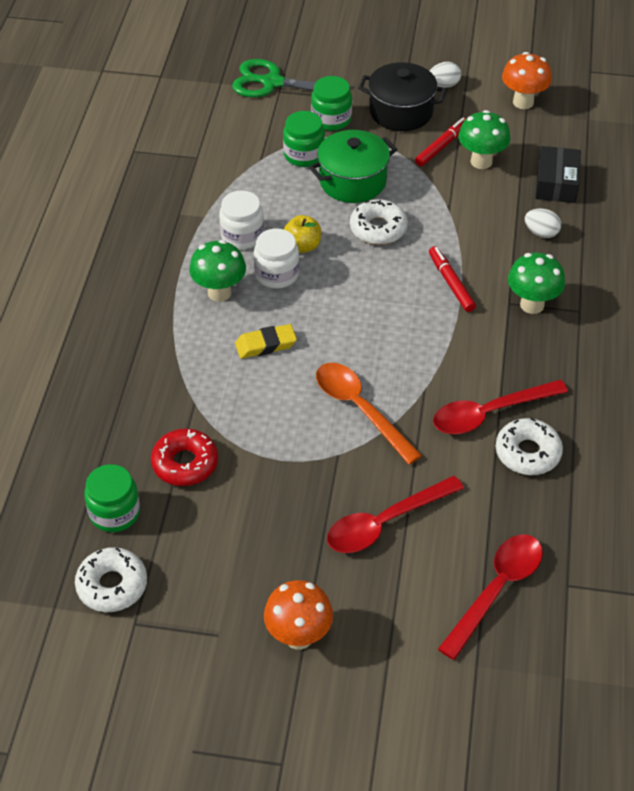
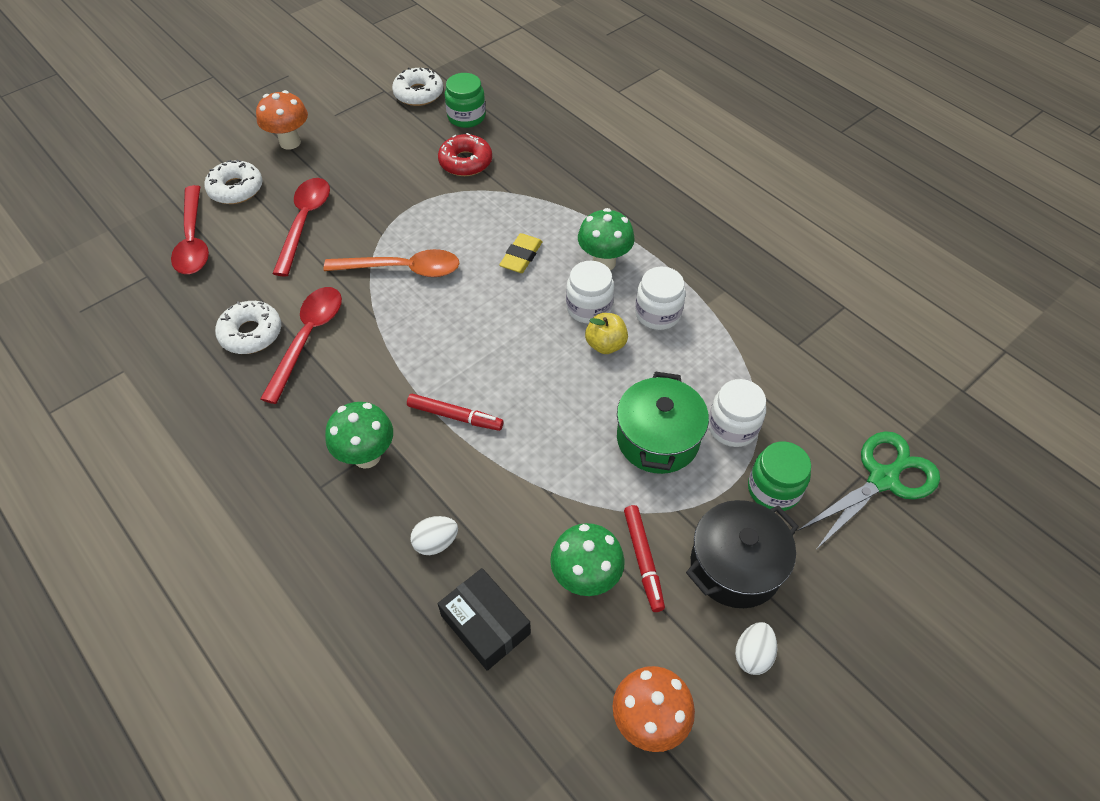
camera: 130 degrees right, 5 degrees up
green jar [283,111,325,167] -> white jar [708,379,766,447]
white donut [350,199,408,245] -> white donut moved to [204,160,262,204]

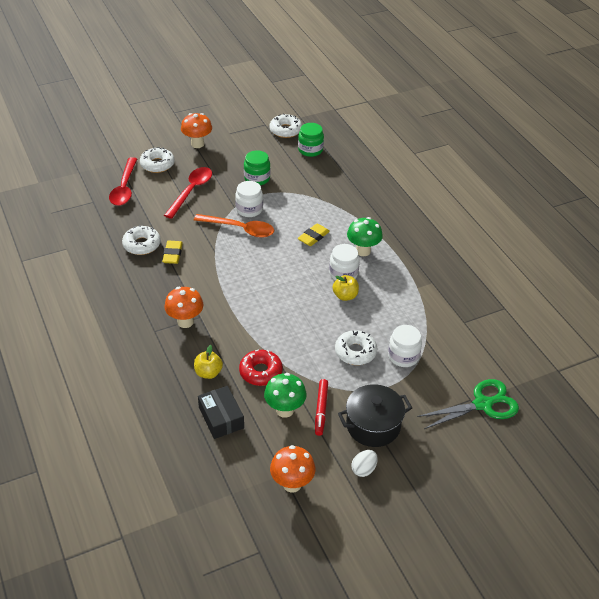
camera: 15 degrees right, 10 degrees down
red spoon [260,287,342,404] -> yellow eraser [162,241,183,264]
green mushroom [325,402,393,469] -> orange mushroom [164,287,203,328]
red marker [407,394,504,431] -> none
white egg [410,516,458,555] -> yellow apple [194,345,223,379]
red donut [438,133,492,176] -> red donut moved to [239,350,283,386]
green pot [617,371,709,474] -> white donut [335,330,377,365]
white jar [635,267,686,330] -> white jar moved to [235,181,263,217]
green jar [748,442,811,512] -> green jar moved to [244,150,270,185]

